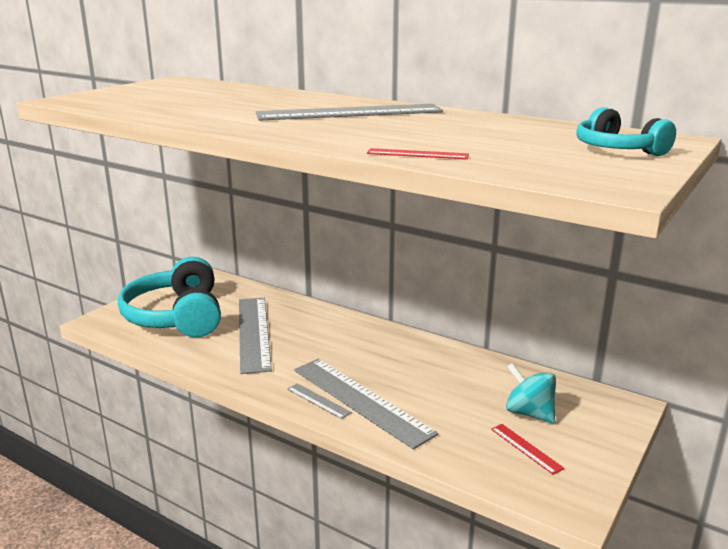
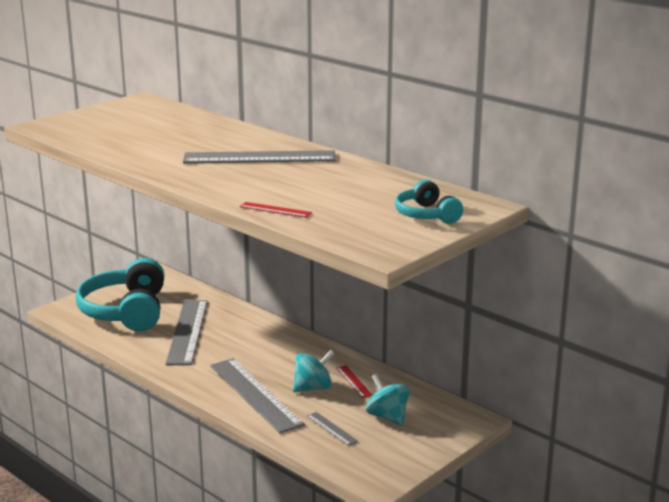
camera: 10 degrees right, 0 degrees up
grey ruler [287,383,352,419] -> grey ruler moved to [307,412,358,446]
red ruler [491,424,565,475] -> red ruler moved to [336,365,372,398]
none -> turquoise spinning top [293,350,335,392]

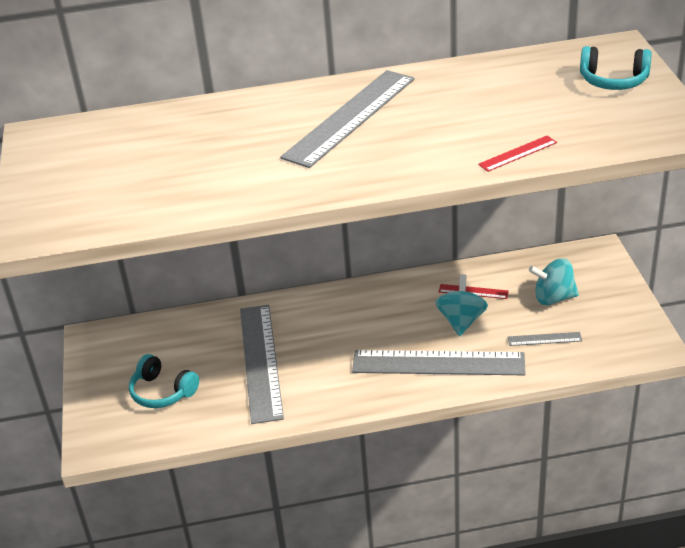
camera: 50 degrees left, 15 degrees up
turquoise headphones [76,258,164,332] -> turquoise headphones [129,354,199,408], size x0.51
grey ruler [166,300,208,365] -> grey ruler turned 45 degrees clockwise [240,305,284,424]

